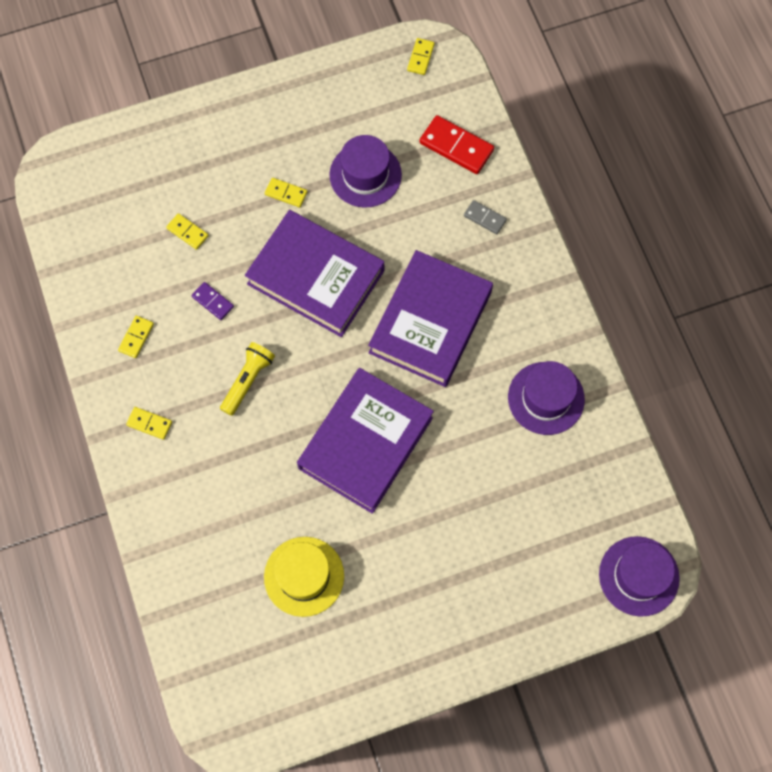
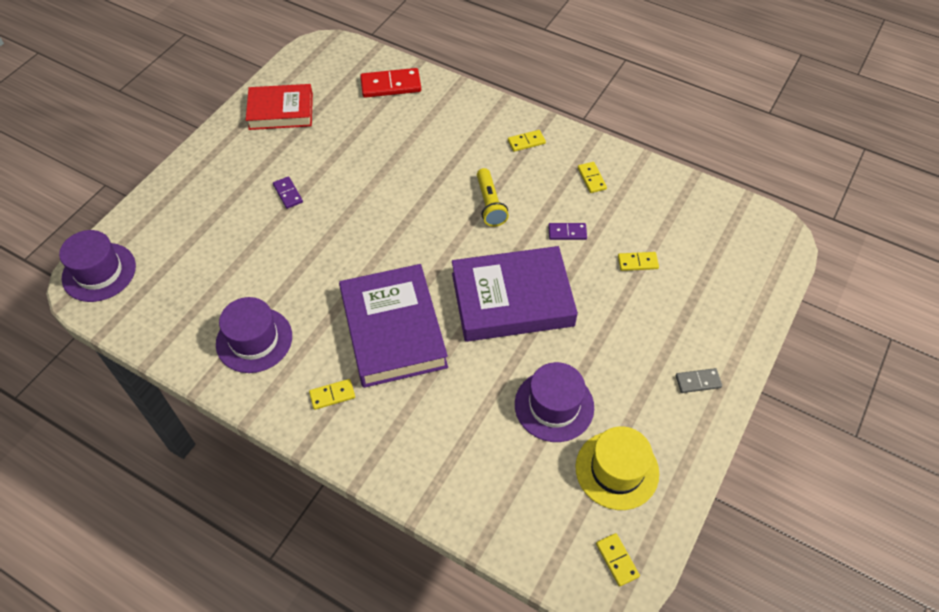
camera: 140 degrees right, 15 degrees down
yellow hat [264,537,344,617] -> yellow hat moved to [576,426,659,510]
yellow domino [265,178,308,208] -> yellow domino moved to [309,379,355,410]
purple book [297,368,434,514] -> none
red domino [419,115,494,174] -> red domino moved to [360,68,421,98]
grey domino [464,200,507,234] -> grey domino moved to [676,368,722,393]
none -> red book [246,84,313,130]
none -> purple domino [273,176,303,209]

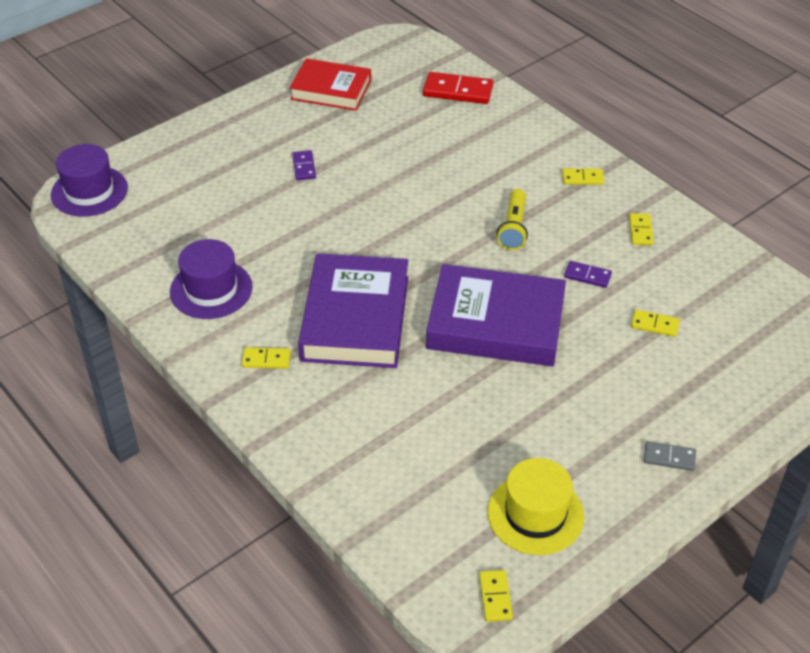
camera: 20 degrees right, 10 degrees down
purple hat [515,362,594,442] -> none

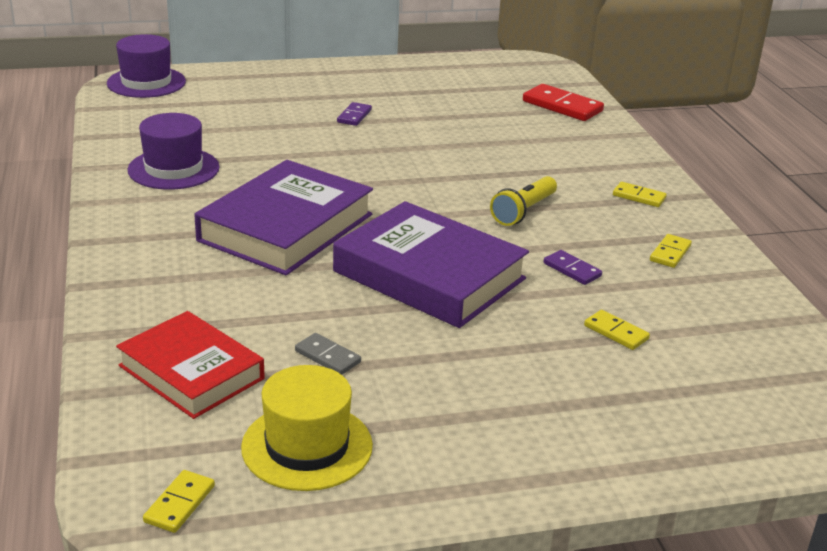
camera: 25 degrees right, 15 degrees down
yellow domino [242,347,291,369] -> none
red book [289,58,371,111] -> red book moved to [116,311,264,419]
grey domino [644,441,696,471] -> grey domino moved to [295,333,361,375]

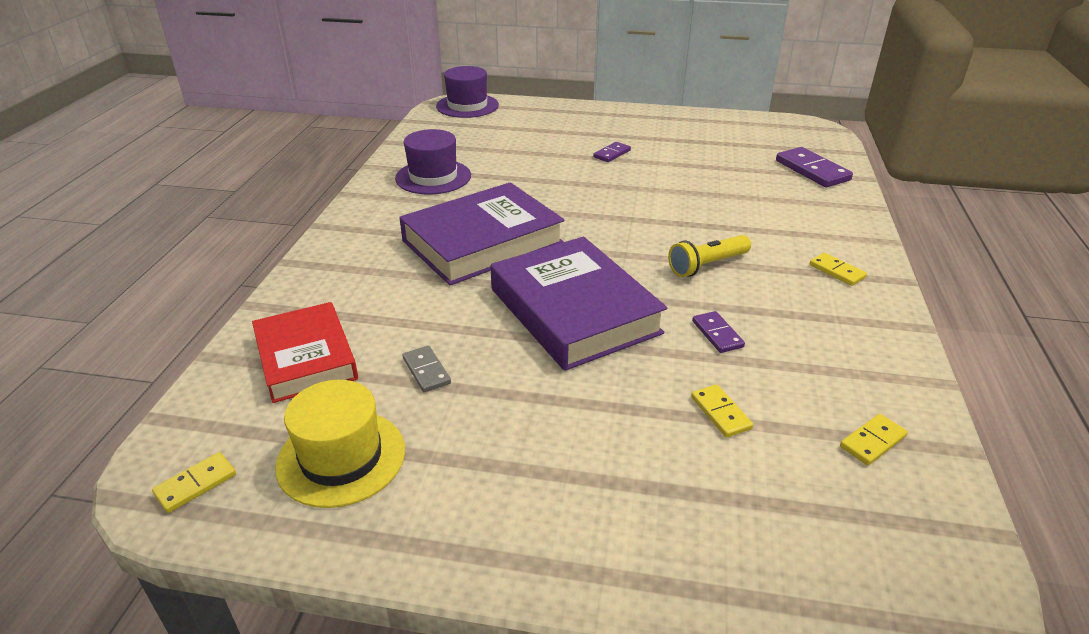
camera: 25 degrees right, 5 degrees up
red domino [523,84,604,121] -> purple domino [776,147,853,188]
yellow domino [650,234,692,268] -> yellow domino moved to [840,414,908,465]

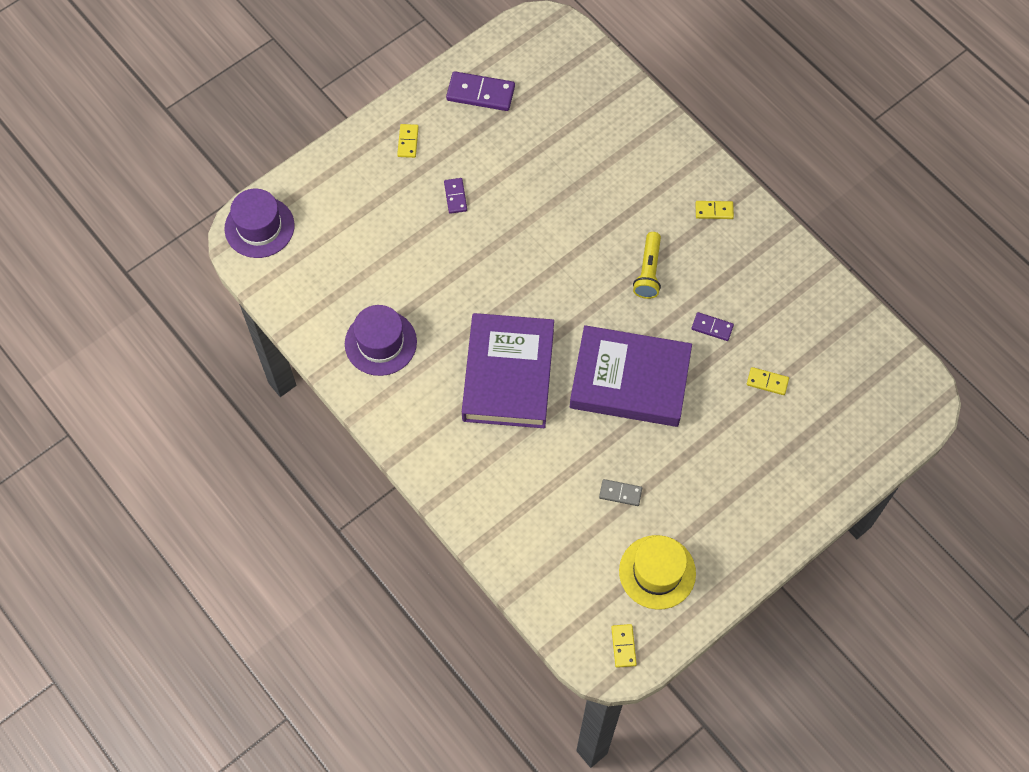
camera: 50 degrees left, 30 degrees up
red book [252,302,358,403] -> none
purple domino [776,147,853,188] -> purple domino moved to [446,71,515,111]
yellow domino [840,414,908,465] -> yellow domino moved to [397,124,419,158]

